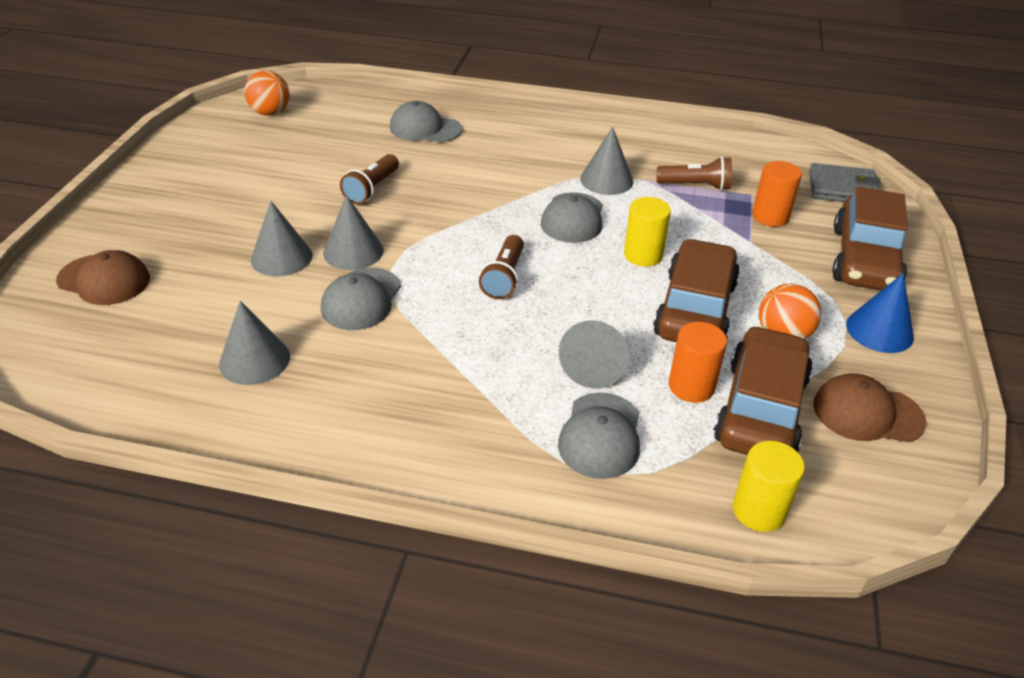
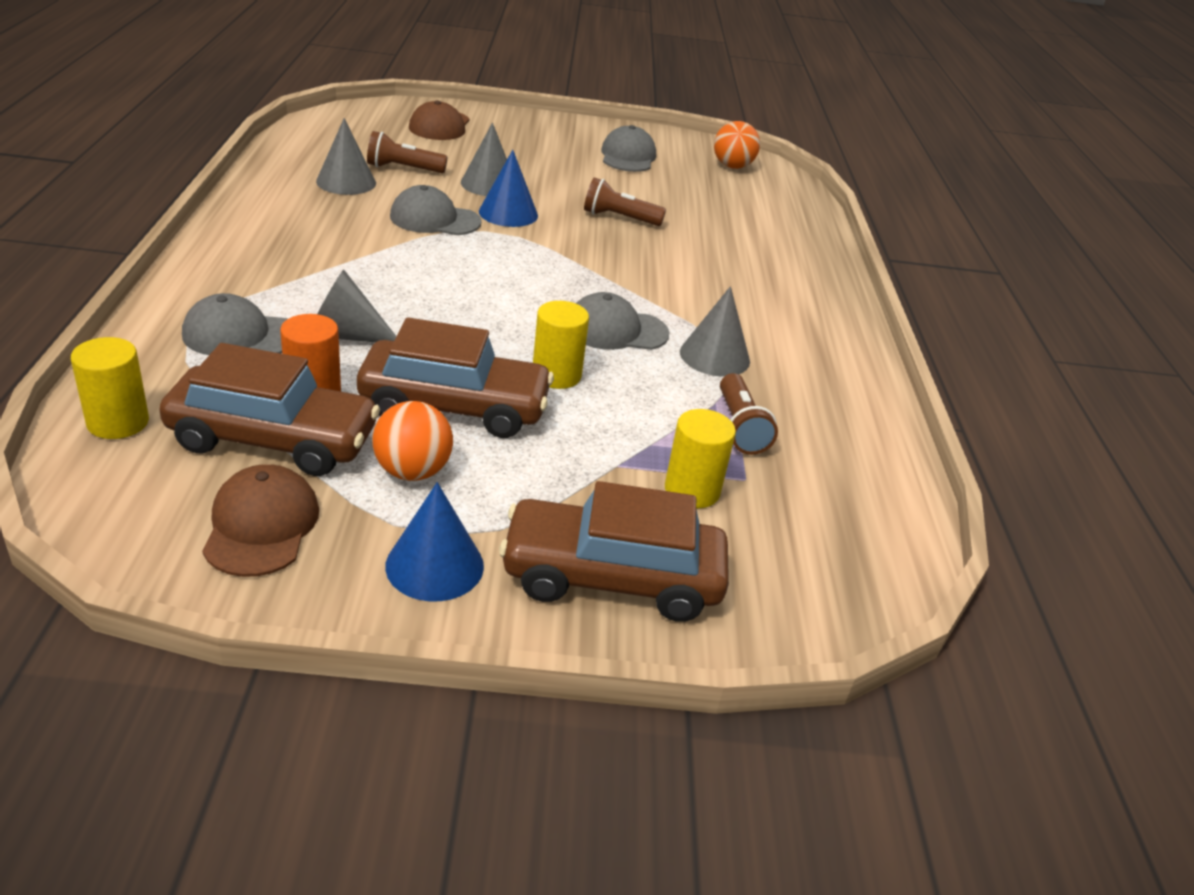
camera: 75 degrees right, 5 degrees down
grey cone [323,195,384,270] -> blue cone [479,150,538,227]
grey cap [390,101,462,143] -> grey cap moved to [601,125,656,172]
brown flashlight [479,235,524,299] -> brown flashlight moved to [367,131,447,173]
orange cylinder [752,161,802,227] -> yellow cylinder [665,409,736,508]
grey wallet [809,163,881,202] -> none

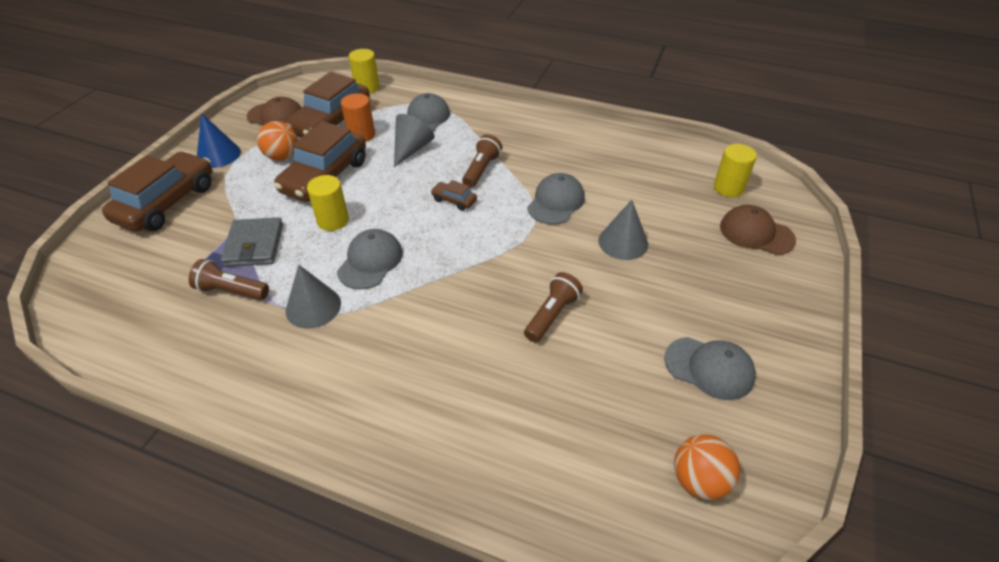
camera: 115 degrees right, 10 degrees up
grey cone [316,118,376,195] -> none
brown flashlight [367,131,447,173] -> brown flashlight moved to [462,134,502,188]
blue cone [479,150,538,227] -> none
yellow cylinder [665,409,736,508] -> yellow cylinder moved to [714,144,757,197]
none -> grey wallet [220,217,283,267]
none -> brown car [431,180,477,211]

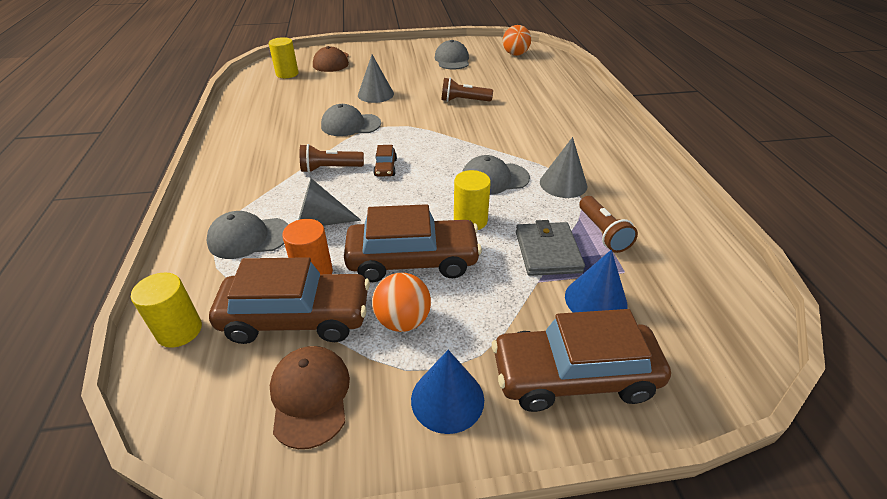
camera: 120 degrees left, 5 degrees down
grey wallet [220,217,283,267] -> grey wallet turned 60 degrees counterclockwise [516,220,585,276]
none -> blue cone [565,250,628,312]

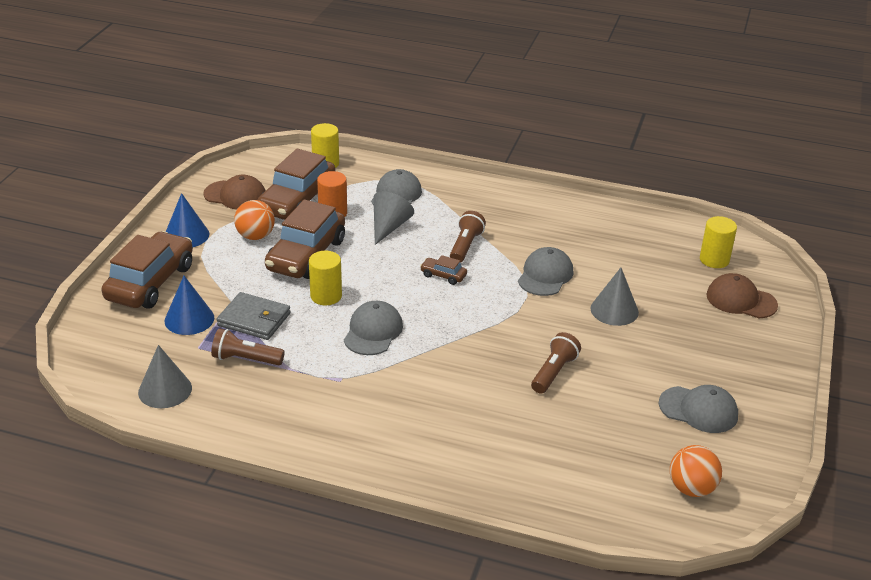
camera: 115 degrees right, 5 degrees down
grey cone [540,137,587,198] -> grey cone moved to [138,345,192,408]

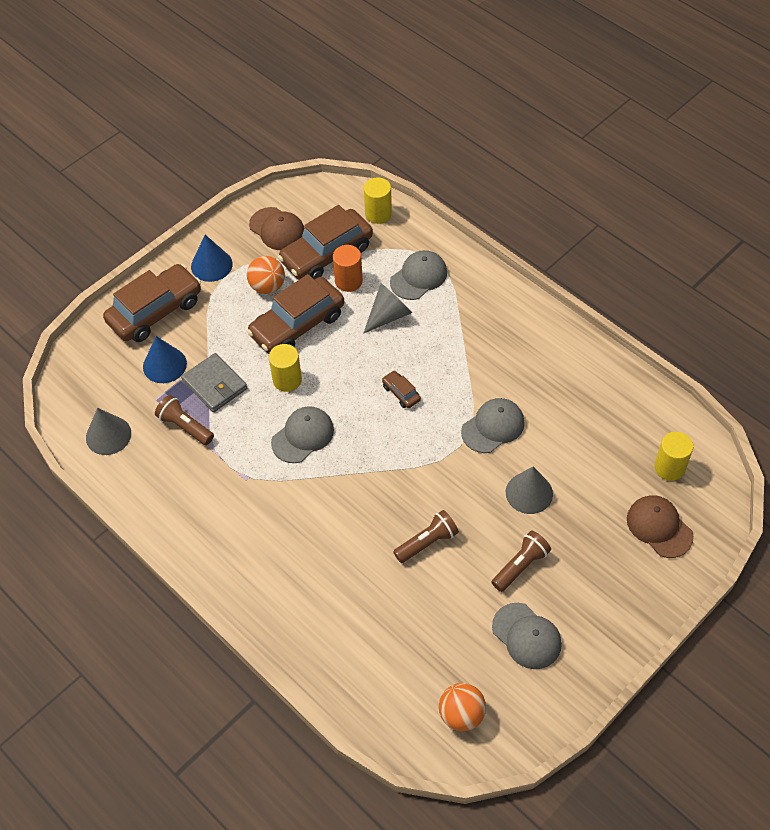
camera: 30 degrees right, 20 degrees up
brown flashlight [450,211,486,263] -> brown flashlight moved to [491,531,551,592]

